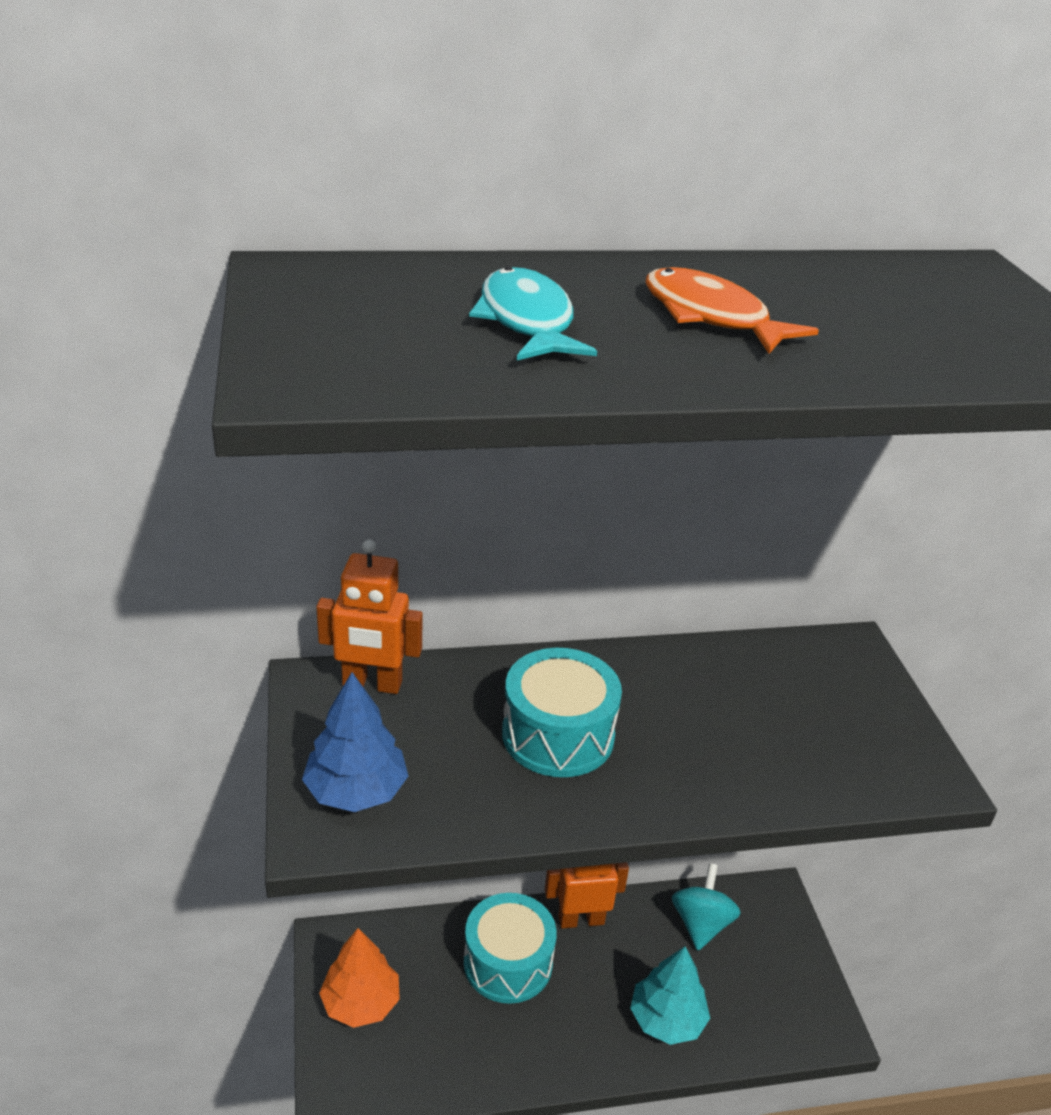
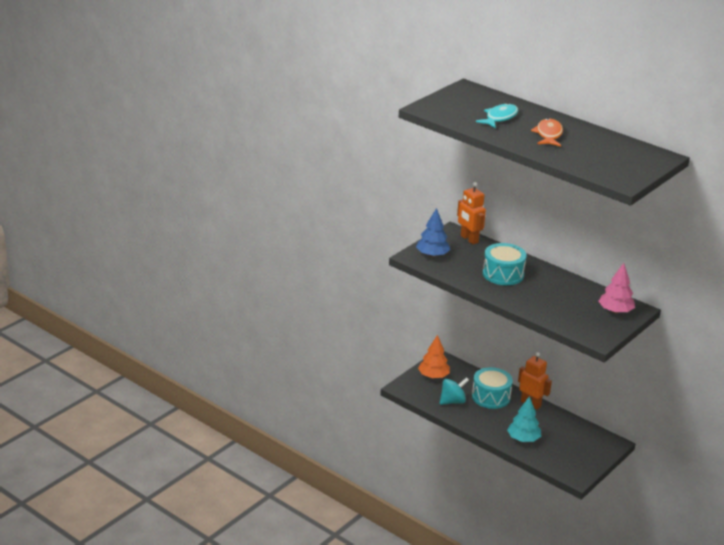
camera: 50 degrees right, 5 degrees down
turquoise spinning top [672,863,741,950] -> turquoise spinning top moved to [440,377,469,405]
none -> pink tree [599,263,635,314]

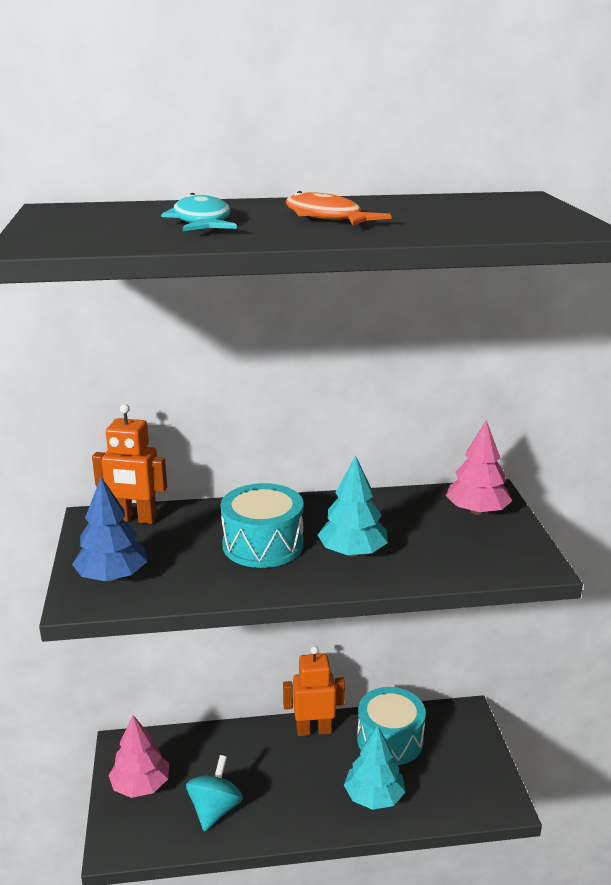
camera: 45 degrees left, 5 degrees down
orange tree [418,335,450,378] -> pink tree [108,715,169,798]
turquoise drum [472,367,513,409] -> turquoise drum moved to [357,687,426,765]
none -> turquoise tree [318,455,388,557]

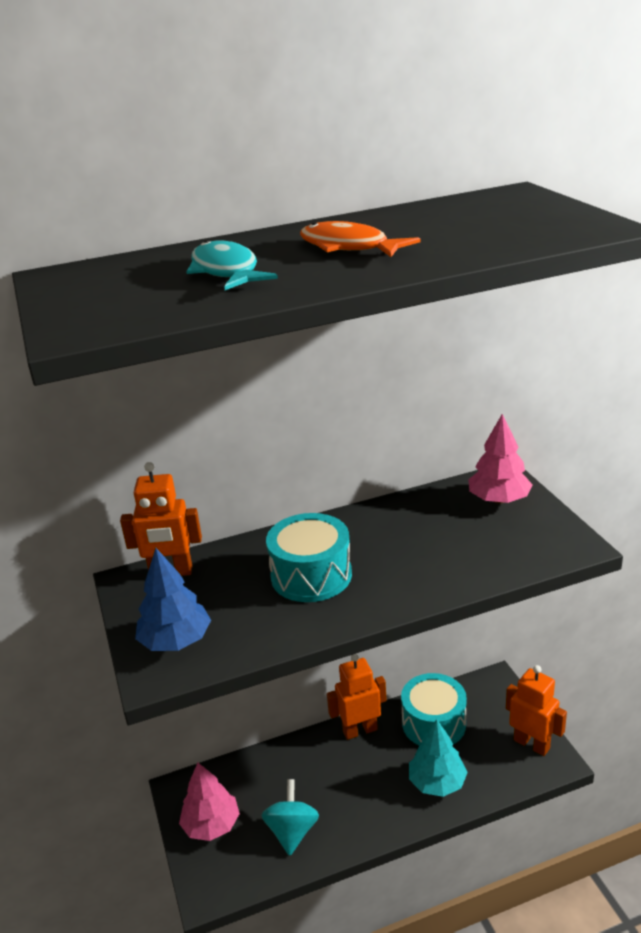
camera: 10 degrees left, 5 degrees up
turquoise tree [318,455,388,557] -> none
none -> orange robot [506,665,567,756]

